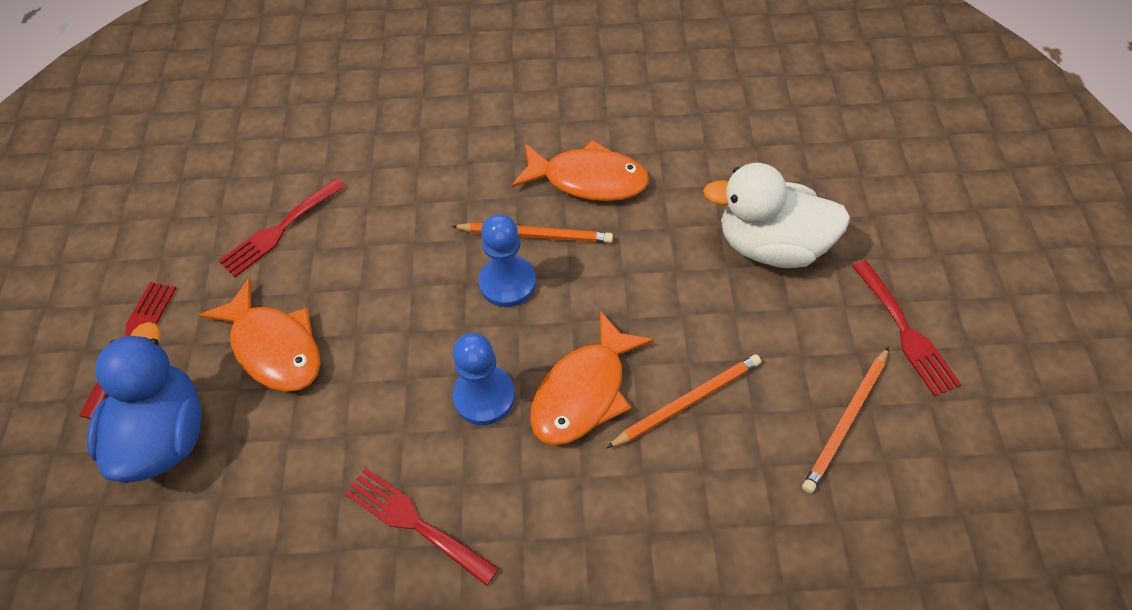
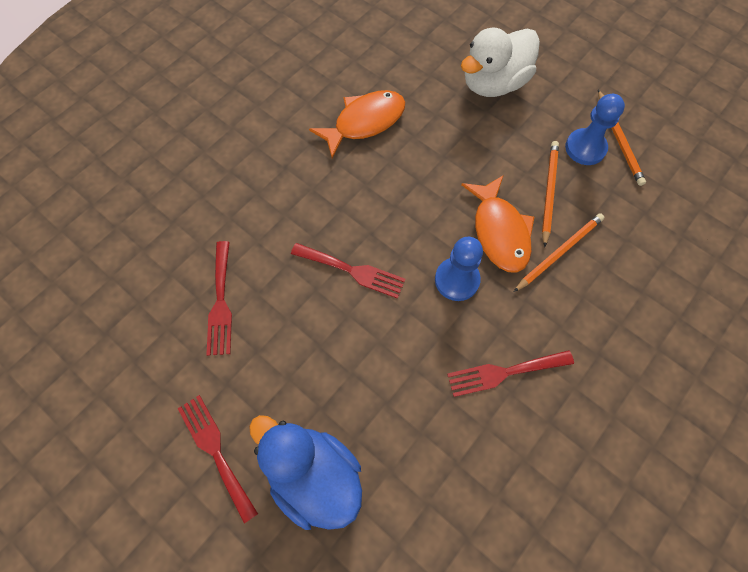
camera: 50 degrees left, 10 degrees up
orange fish [199,278,321,392] -> none
orange pencil [451,222,613,243] -> orange pencil moved to [514,213,605,292]
blue pawn [479,214,536,307] -> blue pawn moved to [565,94,625,165]
red fork [852,260,962,397] -> red fork moved to [291,243,405,299]

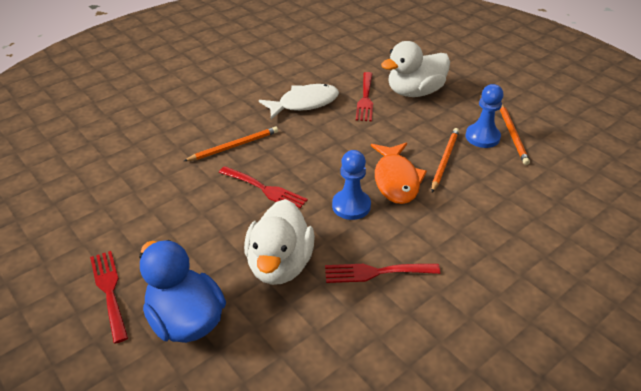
camera: 10 degrees right, 25 degrees down
red fork [206,241,232,356] -> red fork moved to [356,72,373,121]
orange fish [309,90,405,159] -> white fish [259,84,339,120]
orange pencil [514,213,605,292] -> orange pencil moved to [184,127,278,161]
none -> white duck [244,199,315,285]

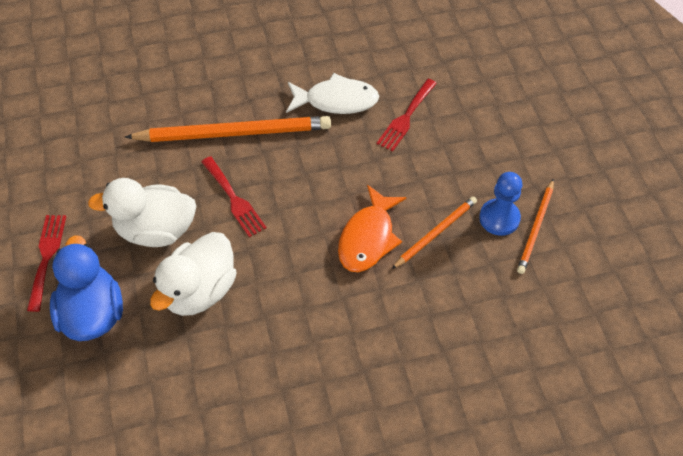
camera: 25 degrees right, 15 degrees up
orange pencil [184,127,278,161] -> orange pencil [125,116,331,142], size x1.84
red fork [325,264,440,283] -> none
blue pawn [332,150,371,220] -> none
white duck [381,41,450,97] -> white duck moved to [88,178,196,247]

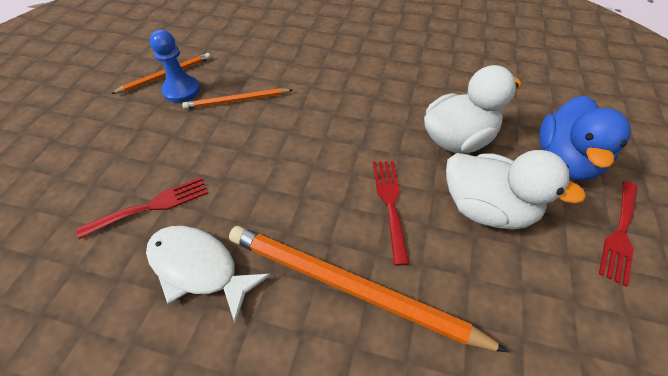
camera: 150 degrees left, 5 degrees down
orange fish [338,185,407,272] -> none

